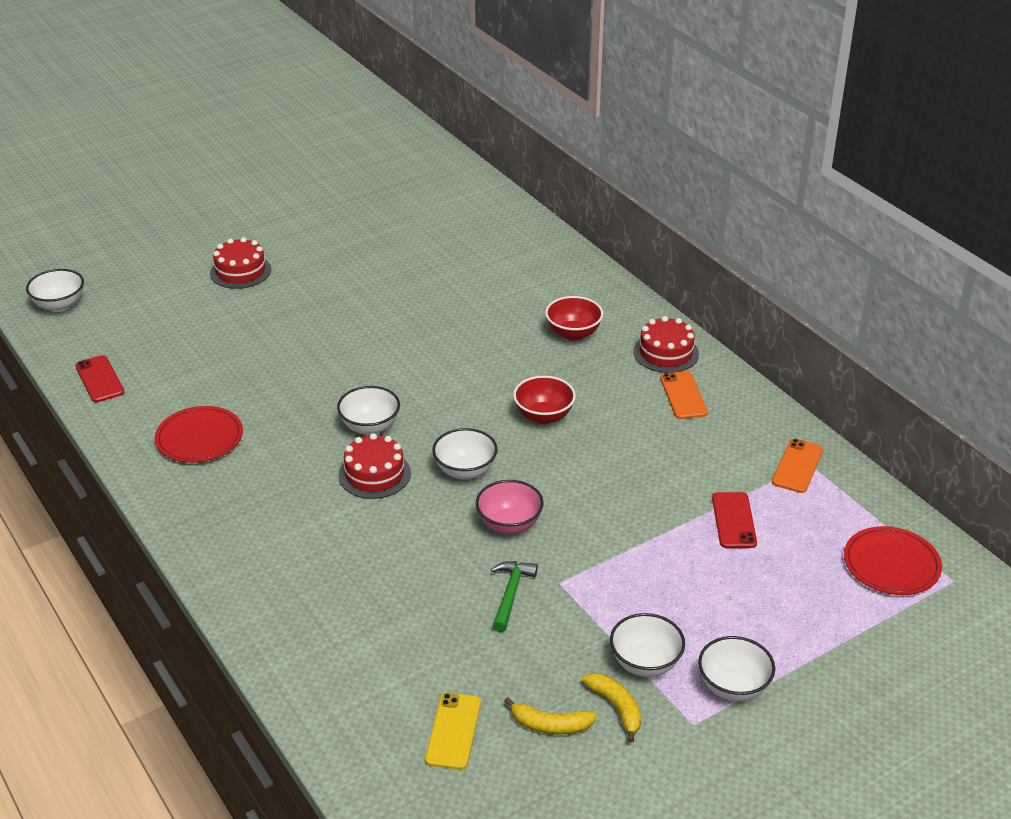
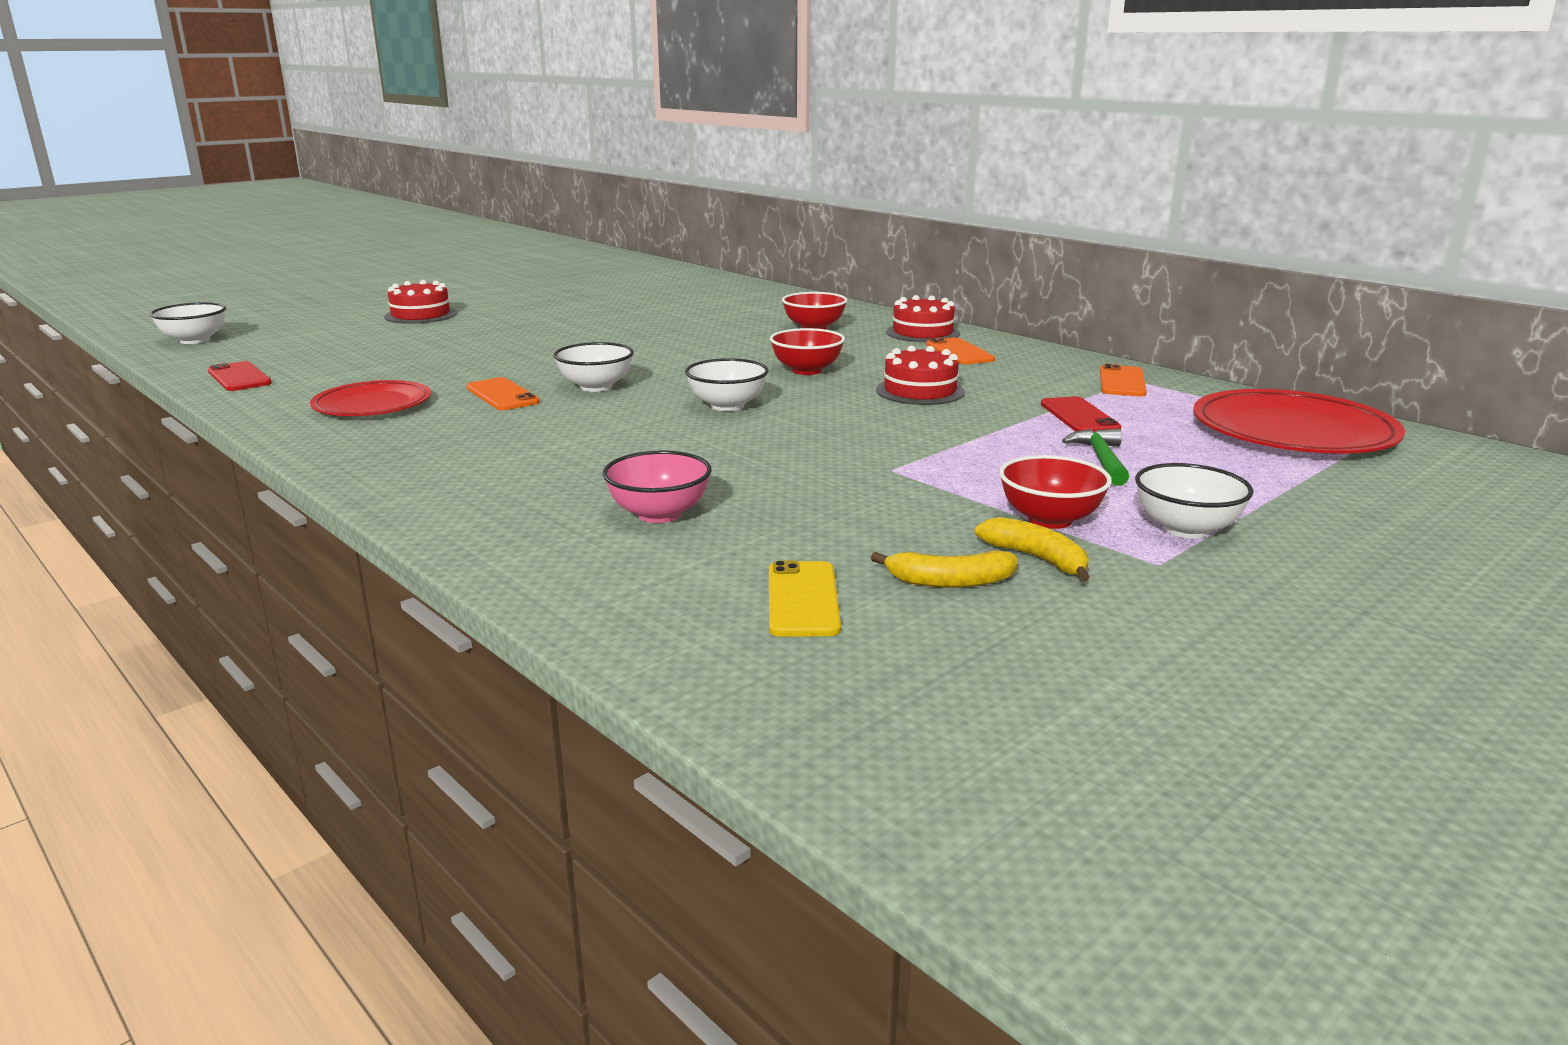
camera: 10 degrees left, 15 degrees down
red cake [339,433,411,499] -> red cake moved to [876,346,965,405]
pink bowl [476,480,544,534] -> pink bowl moved to [602,450,712,523]
green hammer [491,561,538,632] -> green hammer moved to [1062,429,1129,486]
white bowl [610,613,685,677] -> red bowl [999,455,1112,529]
red plate [844,526,942,595] -> red plate [1193,389,1405,454], size x1.58
none -> orange phone [466,377,540,410]

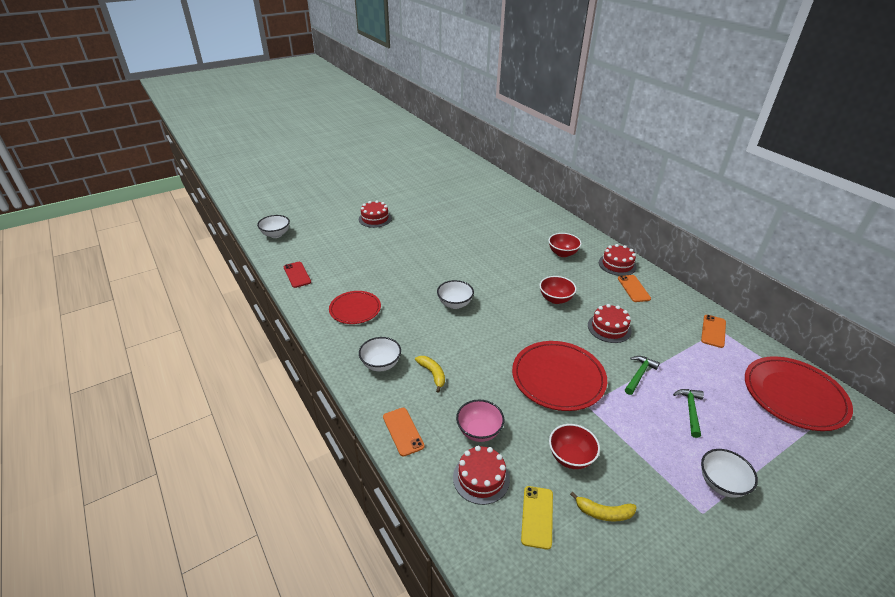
camera: 10 degrees right, 15 degrees up
orange phone [466,377,540,410] -> orange phone moved to [383,408,425,457]
white bowl [685,358,769,411] -> white bowl moved to [359,337,401,371]
yellow banana [975,517,1090,581] -> yellow banana moved to [415,356,445,393]
red bowl [999,455,1112,529] -> red bowl moved to [549,424,600,469]
red phone [1041,396,1121,432] -> none
none -> red cake [453,446,510,505]
none -> red plate [512,341,607,411]
none -> green hammer [625,356,660,395]

